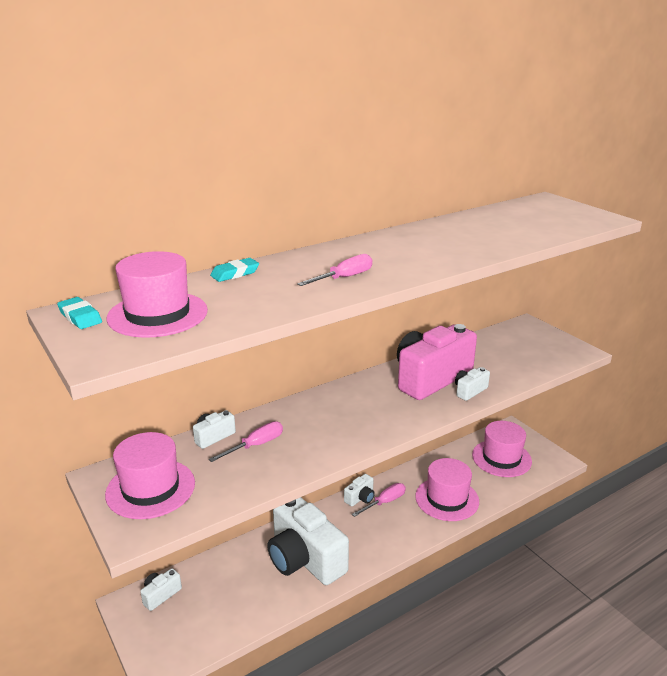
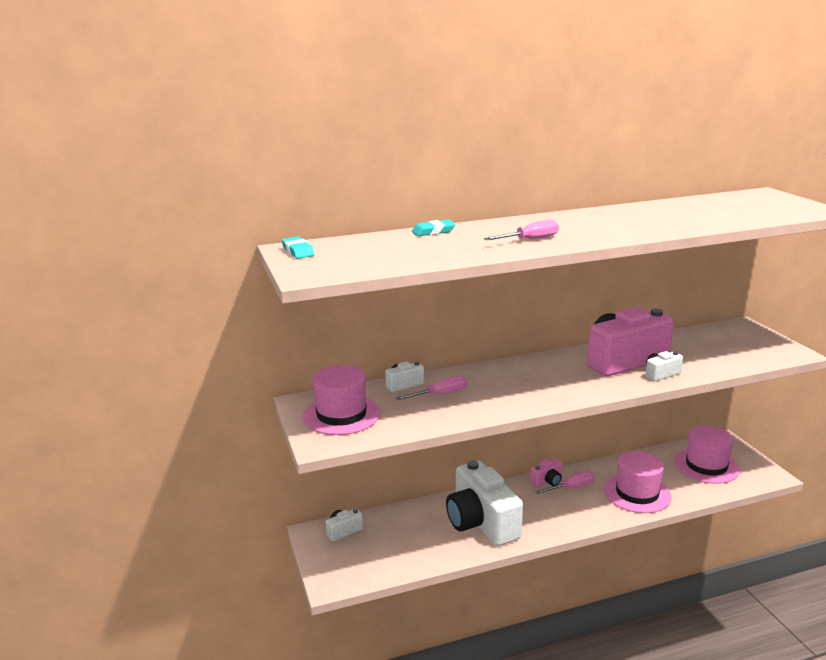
camera: 15 degrees right, 5 degrees down
pink hat [106,251,208,338] -> none
white camera [344,474,375,507] -> pink camera [530,458,562,487]

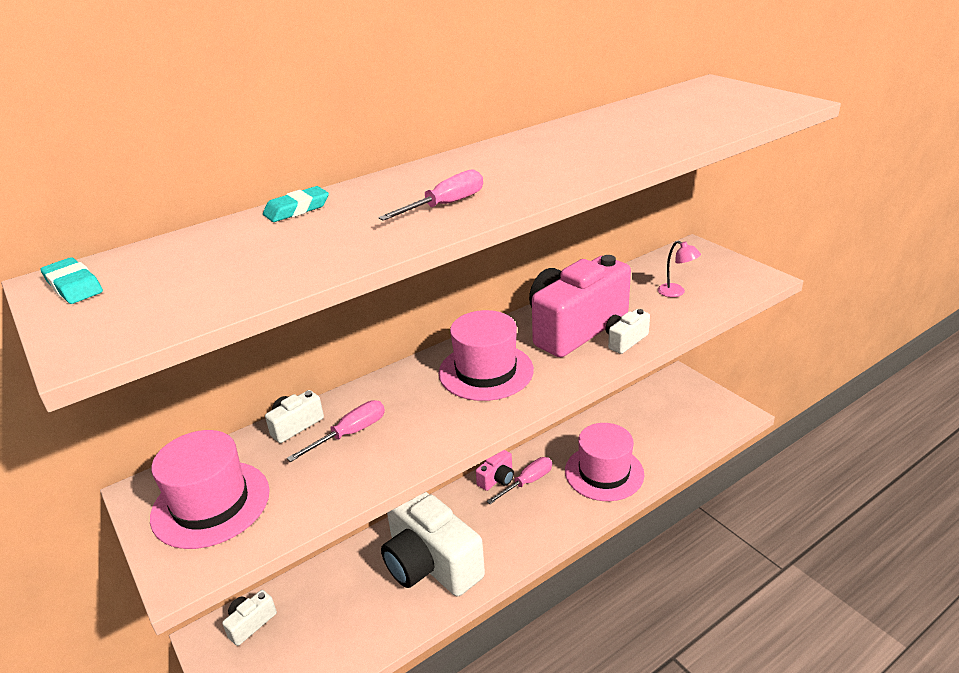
camera: 15 degrees left, 10 degrees up
pink hat [674,426,740,484] -> pink hat moved to [439,310,534,401]
none -> pink lamp [658,241,701,297]

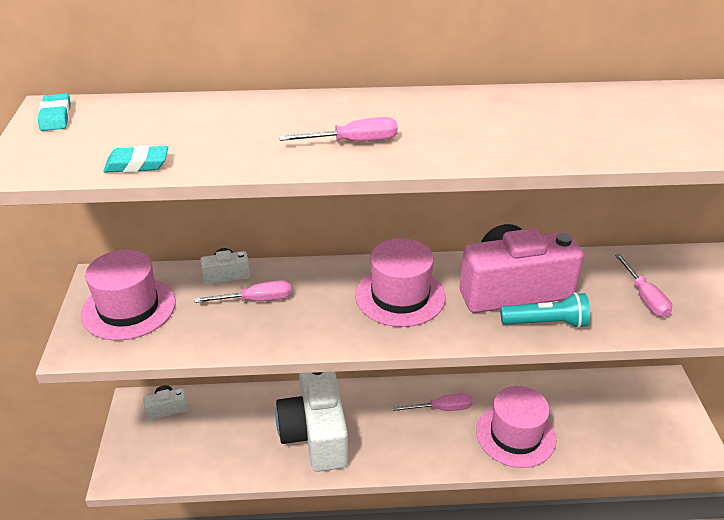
camera: 30 degrees right, 5 degrees up
turquoise eraser [263,186,329,222] -> turquoise eraser moved to [103,145,168,173]
pink camera [476,450,514,491] -> none
white camera [605,309,650,354] -> turquoise flashlight [500,292,590,328]
pink lamp [658,241,701,297] -> pink screwdriver [615,254,672,317]

